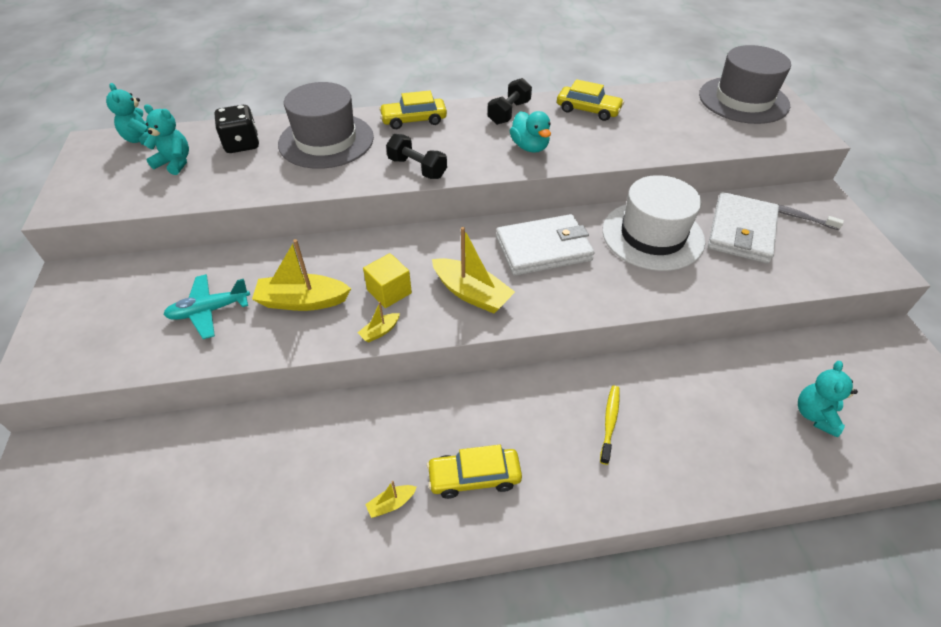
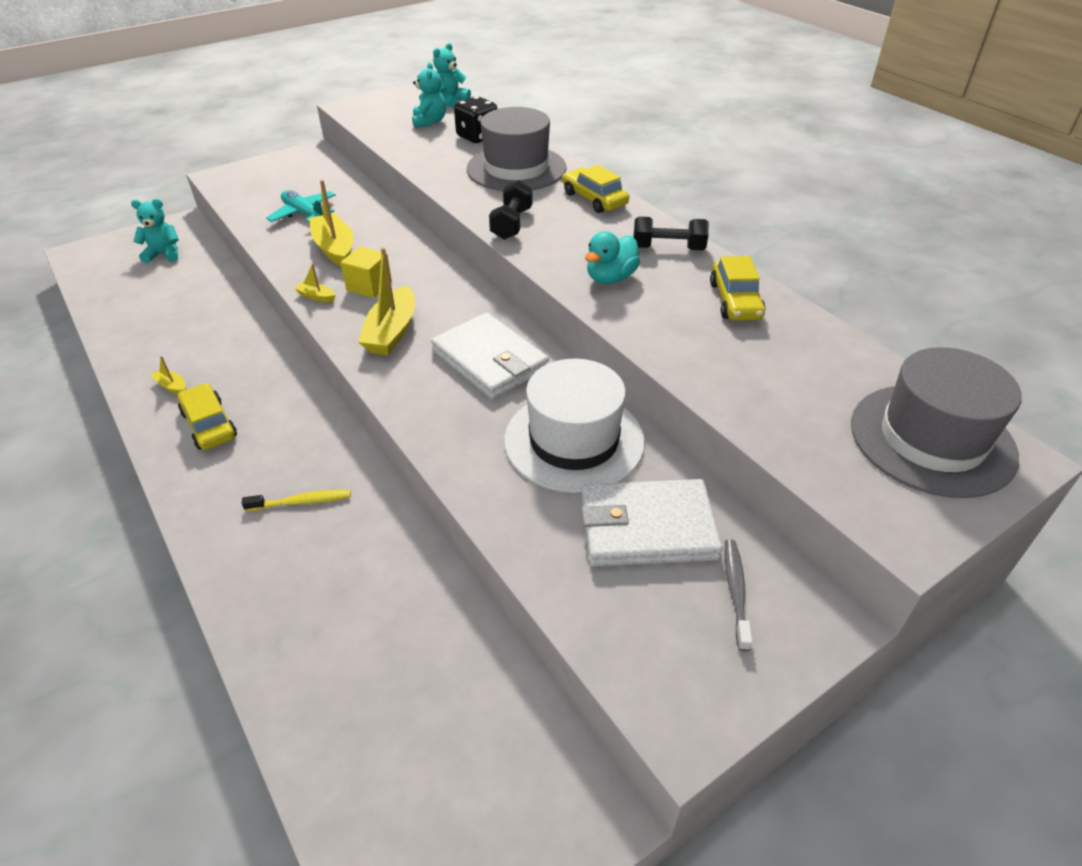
camera: 65 degrees right, 5 degrees down
turquoise teddy bear [798,361,858,438] -> turquoise teddy bear moved to [131,199,179,263]

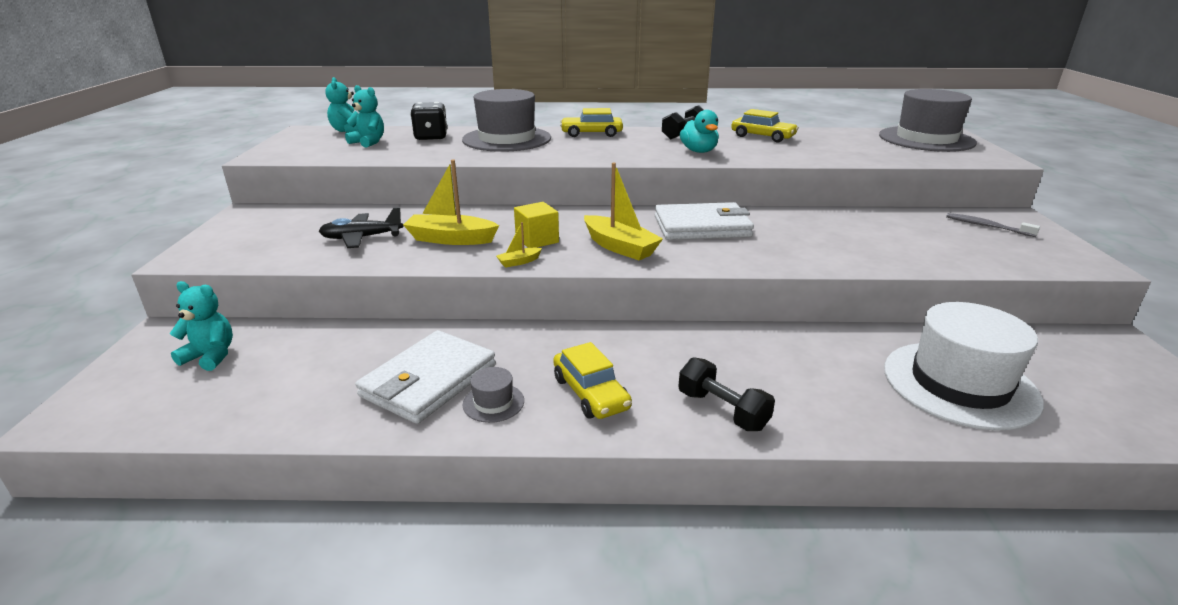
camera: 55 degrees left, 15 degrees down
turquoise teddy bear [131,199,179,263] -> turquoise teddy bear turned 75 degrees clockwise [169,281,233,371]
yellow boat [151,356,186,394] -> grey hat [462,367,524,423]
yellow car [178,383,237,450] -> yellow car turned 120 degrees counterclockwise [553,342,632,419]
yellow toothbrush [242,490,351,511] -> none
turquoise plane [266,190,336,223] -> black plane [319,207,403,248]
black dumbbell [489,180,533,240] -> black dumbbell moved to [678,357,775,431]
white hat [504,359,645,493] -> white hat moved to [884,302,1044,431]
white wallet [581,479,723,567] -> white wallet moved to [355,330,496,424]

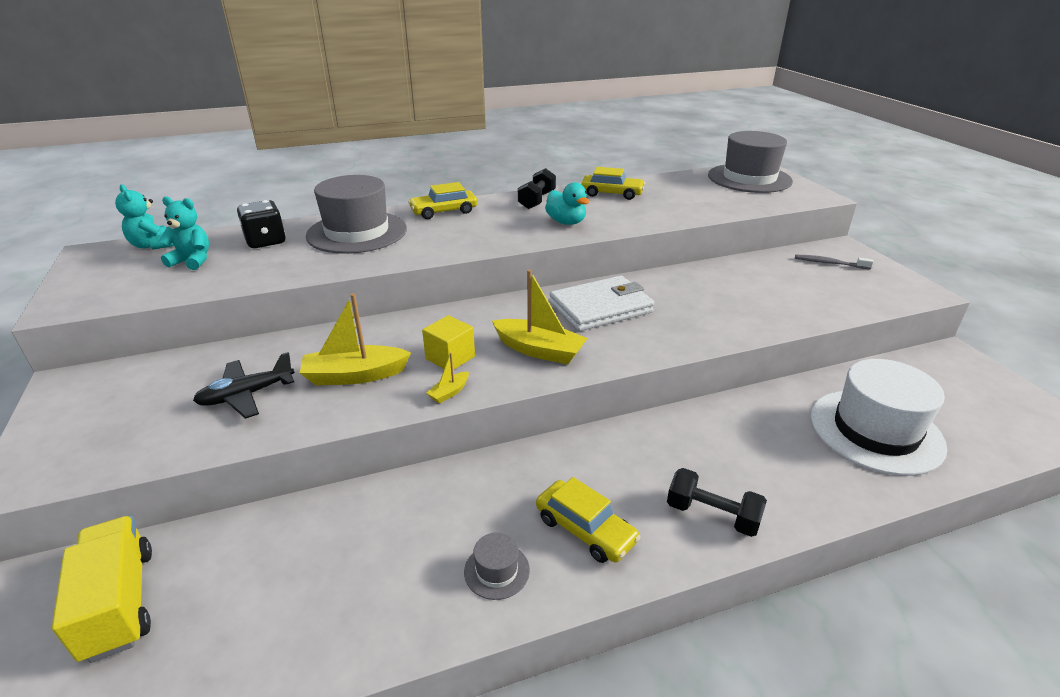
camera: 20 degrees left, 5 degrees up
turquoise teddy bear [169,281,233,371] -> yellow truck [52,516,152,663]
white wallet [355,330,496,424] -> none

